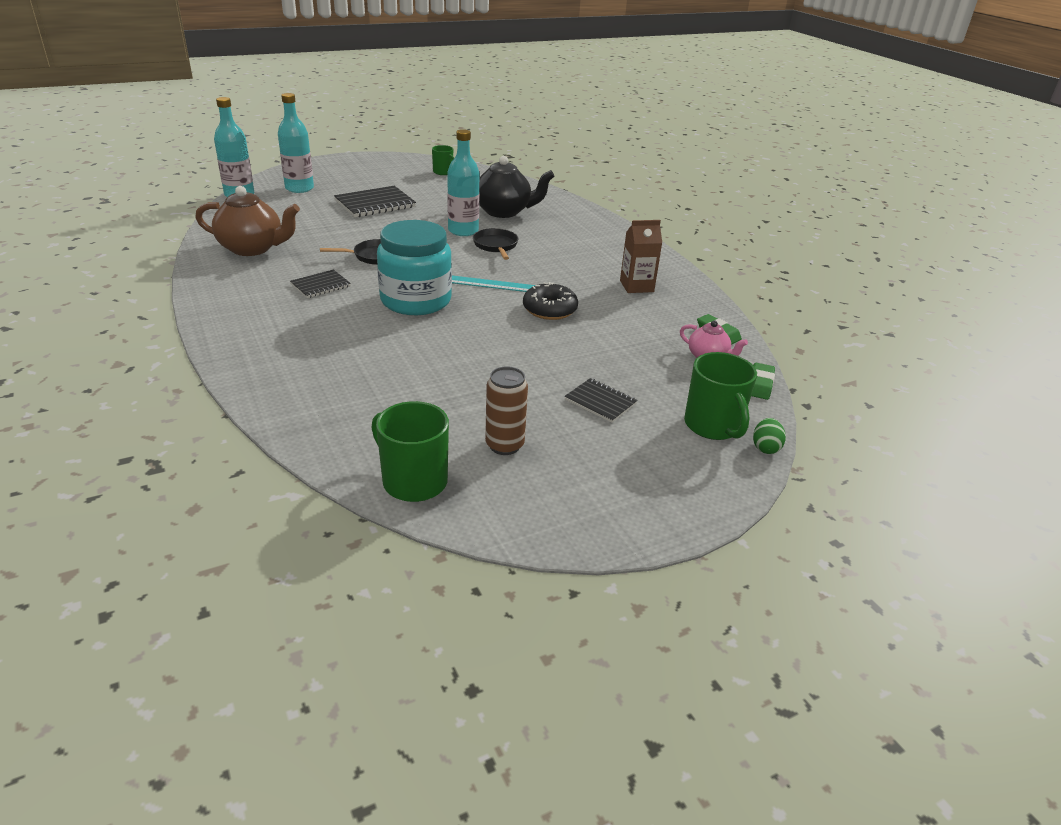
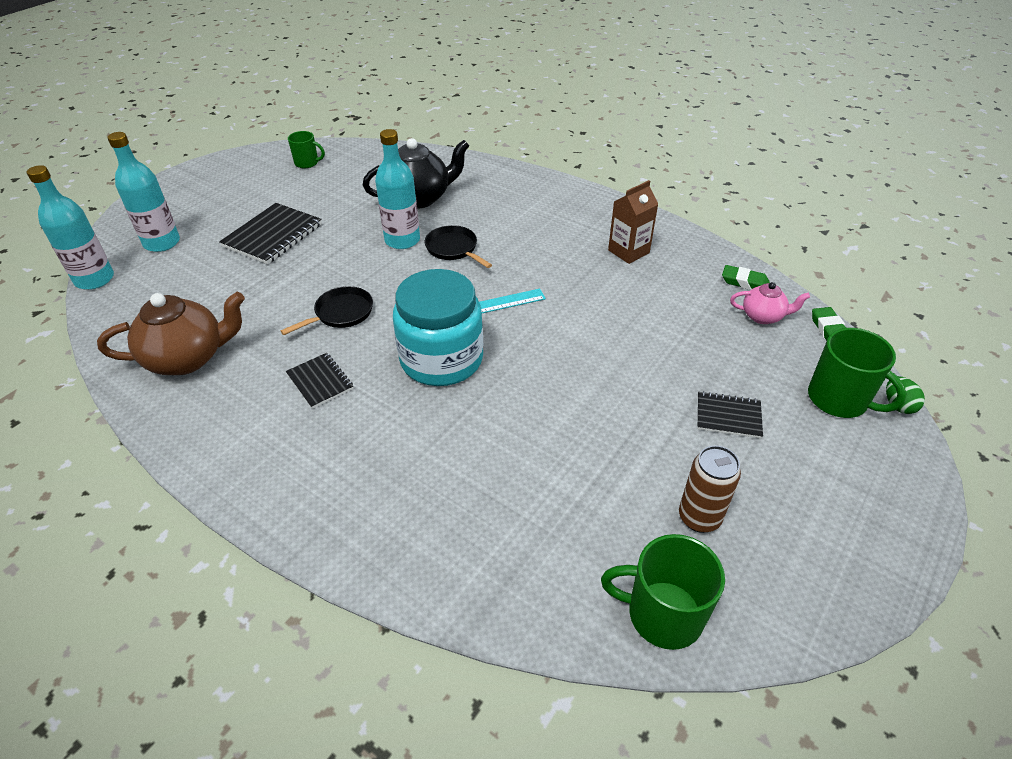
camera: 25 degrees left, 10 degrees up
black notebook [290,270,351,298] -> black notebook turned 60 degrees counterclockwise [286,353,353,409]
black donut [523,282,578,320] -> none

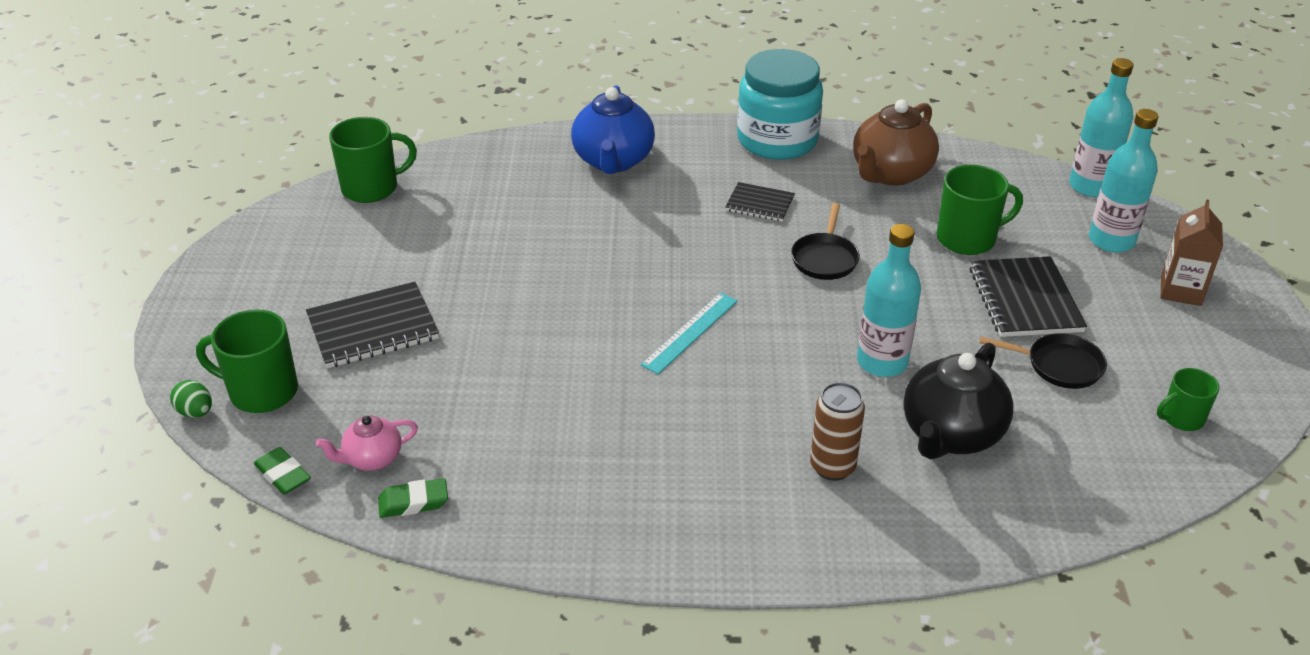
camera: 145 degrees right, 5 degrees down
turquoise jar [393,269,483,386] -> turquoise jar moved to [737,49,823,160]
black pan [425,225,492,268] -> black pan moved to [979,333,1107,389]
brown carton [608,180,658,264] -> brown carton moved to [1161,200,1223,306]
brown can [679,446,741,533] -> brown can moved to [810,382,865,481]
black notebook [697,391,763,438] -> black notebook [306,282,439,368], size x1.70
none -> blue teapot [571,86,655,174]
none -> green mug [937,165,1023,255]

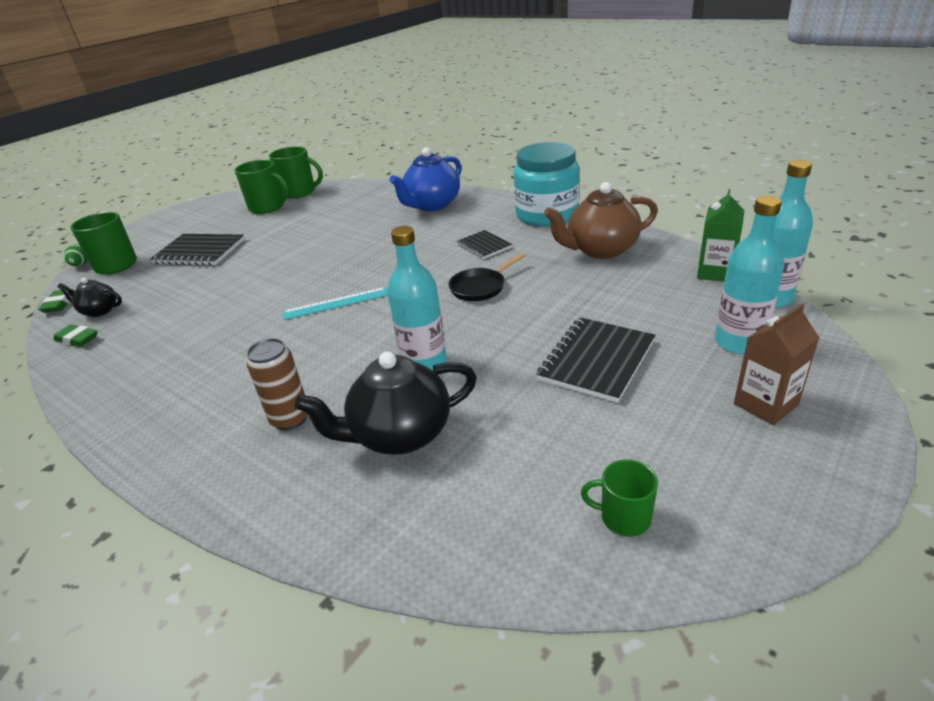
camera: 40 degrees right, 5 degrees down
pink teapot [316,415,418,471] -> black teapot [57,277,122,317]
green mug [937,165,1023,255] -> green mug moved to [234,160,289,214]
black pan [979,333,1107,389] -> none
none -> green carton [697,189,745,282]

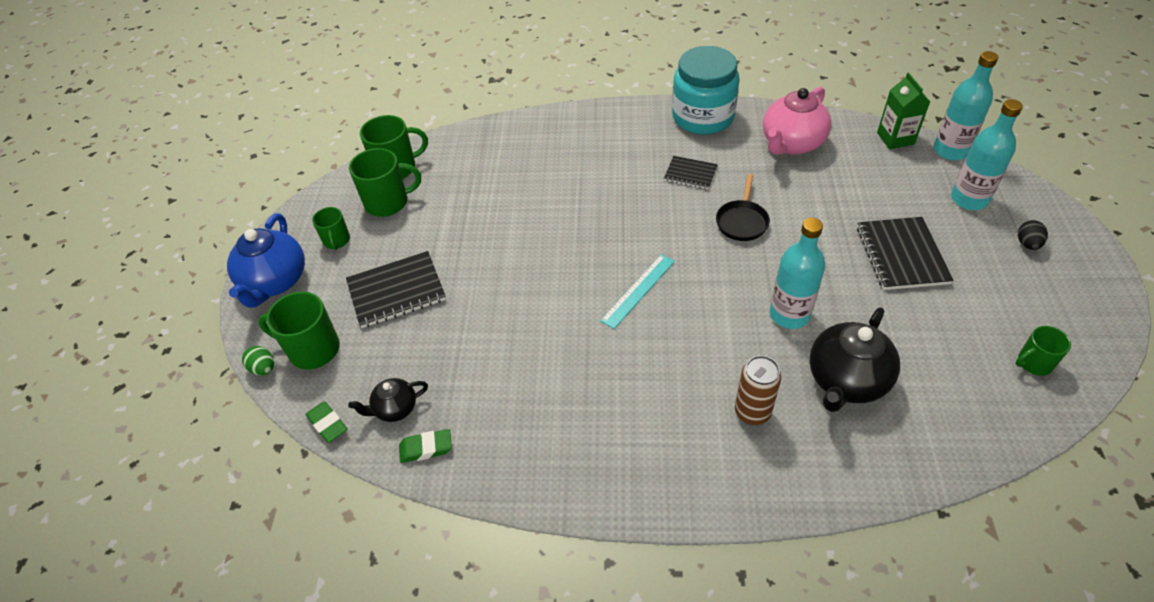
camera: 35 degrees left, 15 degrees up
blue teapot [389,147,461,211] -> blue teapot moved to [227,214,305,308]
brown teapot [544,182,658,259] -> pink teapot [763,87,831,155]
brown carton [734,303,819,425] -> black egg [1018,220,1048,250]
none -> green mug [312,207,350,250]

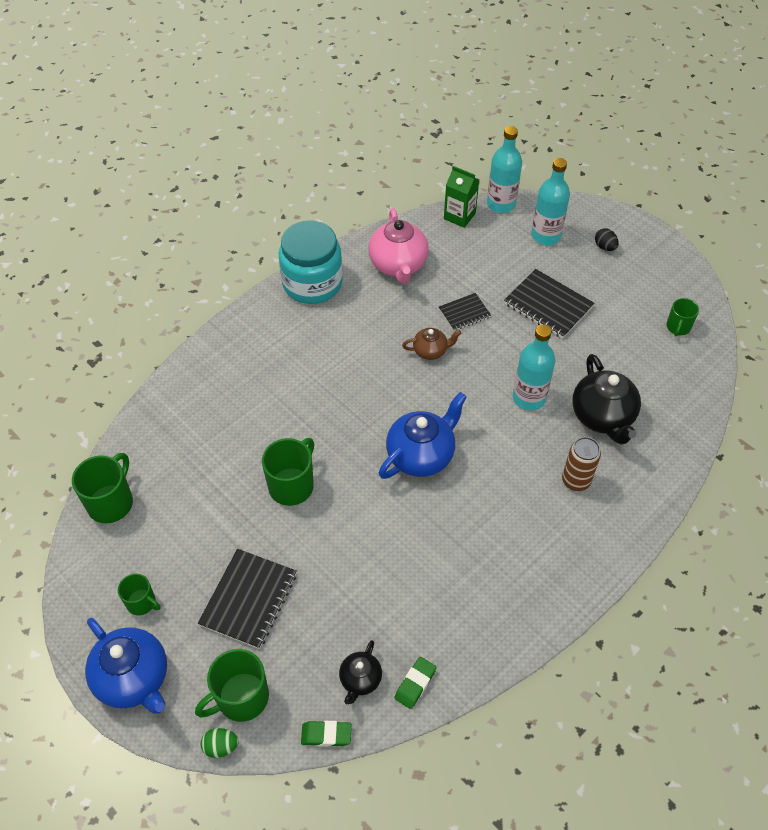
camera: 50 degrees left, 5 degrees up
green mug [349,148,421,217] -> green mug moved to [262,438,314,506]
turquoise ruler [600,254,675,329] -> blue teapot [379,392,467,479]
black notebook [664,156,718,189] -> black notebook moved to [439,293,491,331]
black pan [716,174,770,241] -> brown teapot [402,328,461,360]

